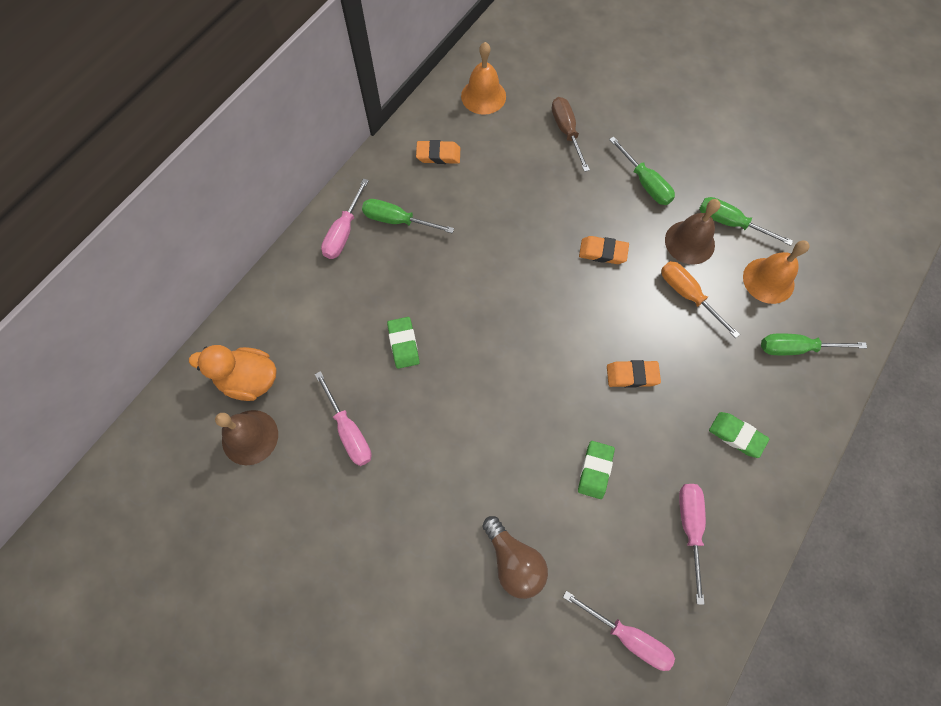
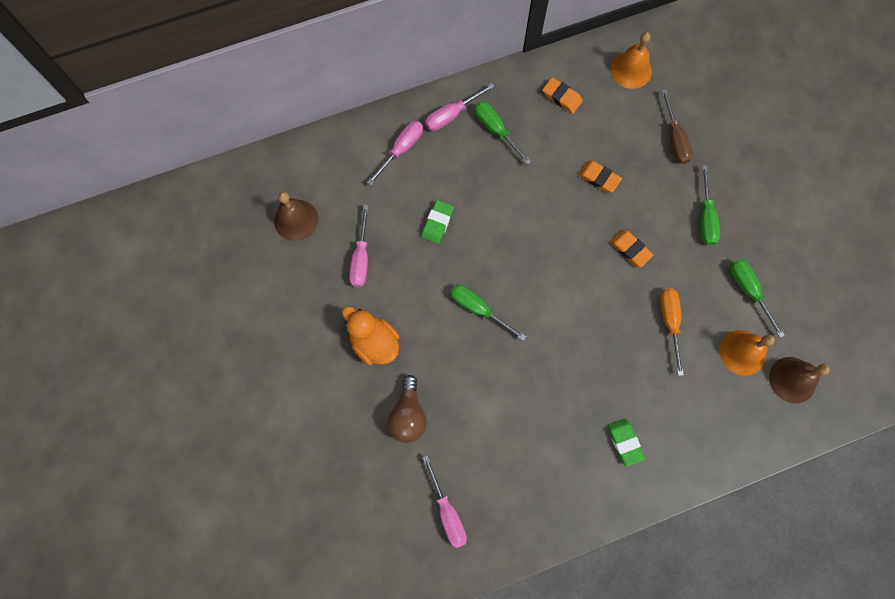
camera: 35 degrees right, 5 degrees up
orange duck [189,345,277,401] -> orange duck moved to [342,306,399,365]
brown screwdriver [552,97,590,172] -> brown screwdriver turned 150 degrees clockwise [661,89,693,164]
green eraser [578,441,615,499] -> none
orange eraser [607,360,661,388] -> orange eraser moved to [578,161,622,193]
brown bell [665,199,721,265] -> brown bell moved to [769,357,830,403]
pink screwdriver [679,484,706,605] -> pink screwdriver moved to [367,121,423,186]
green screwdriver [761,333,867,355] -> green screwdriver moved to [450,285,526,341]

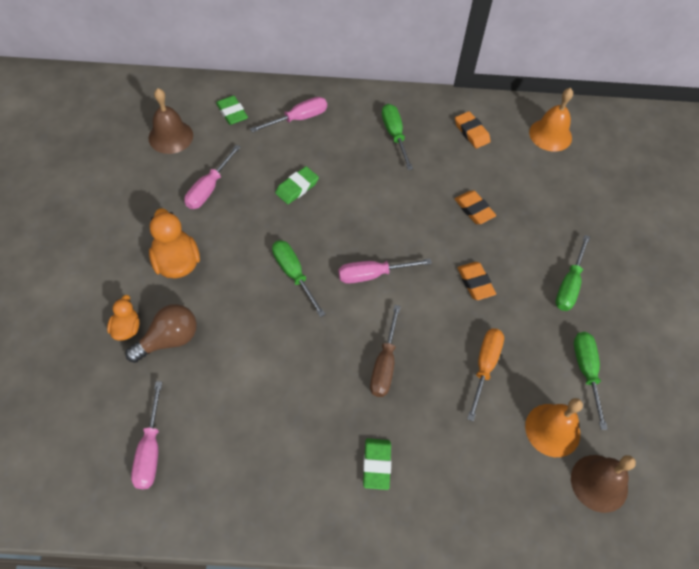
camera: 20 degrees right, 15 degrees down
brown light bulb [388,375,427,443] -> brown light bulb turned 150 degrees counterclockwise [125,304,197,363]
pink screwdriver [425,83,495,131] -> pink screwdriver moved to [338,259,432,284]
brown screwdriver [661,89,693,164] -> brown screwdriver moved to [370,305,401,397]
none -> orange duck [107,295,139,341]
none -> green eraser [216,96,248,125]

